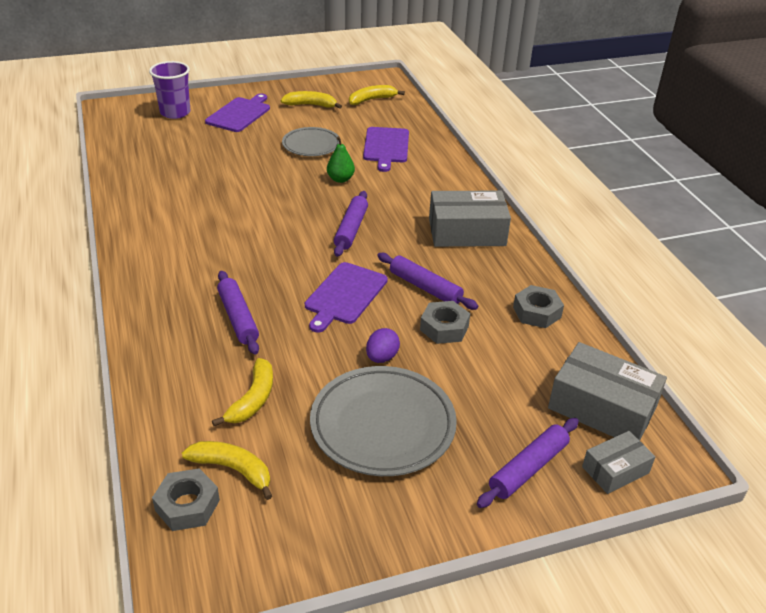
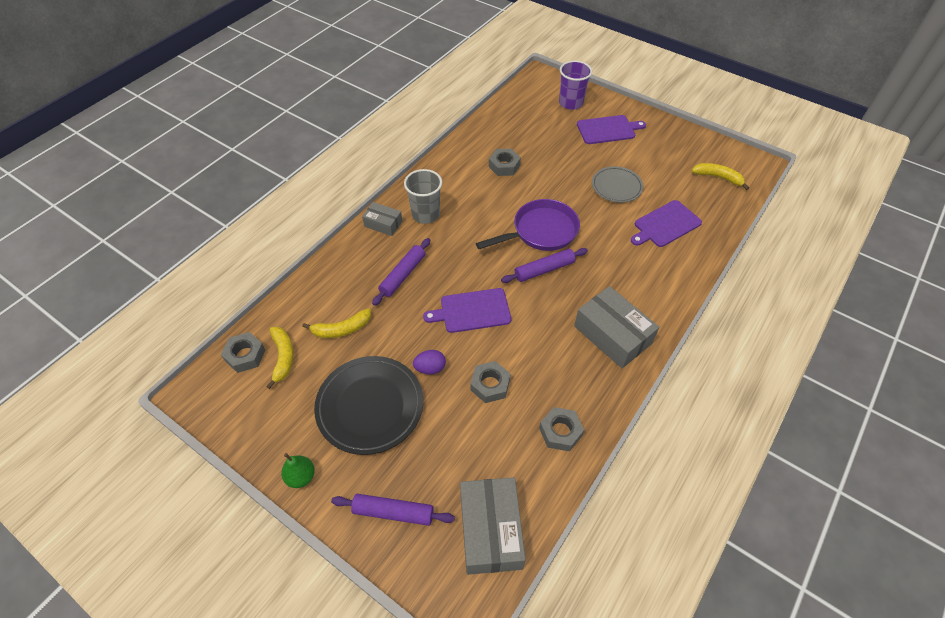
camera: 55 degrees right, 15 degrees up
yellow banana [281,91,342,109] -> none
grey plate [310,366,457,476] -> black plate [314,356,423,455]
green pear [327,136,355,183] -> green pear moved to [281,453,315,488]
purple rolling pin [377,253,478,310] -> none
grey box [582,431,656,494] -> grey box moved to [362,202,402,236]
none -> grey cup [404,169,442,224]
none -> purple pan [476,199,580,251]
none -> grey nut [489,149,521,176]

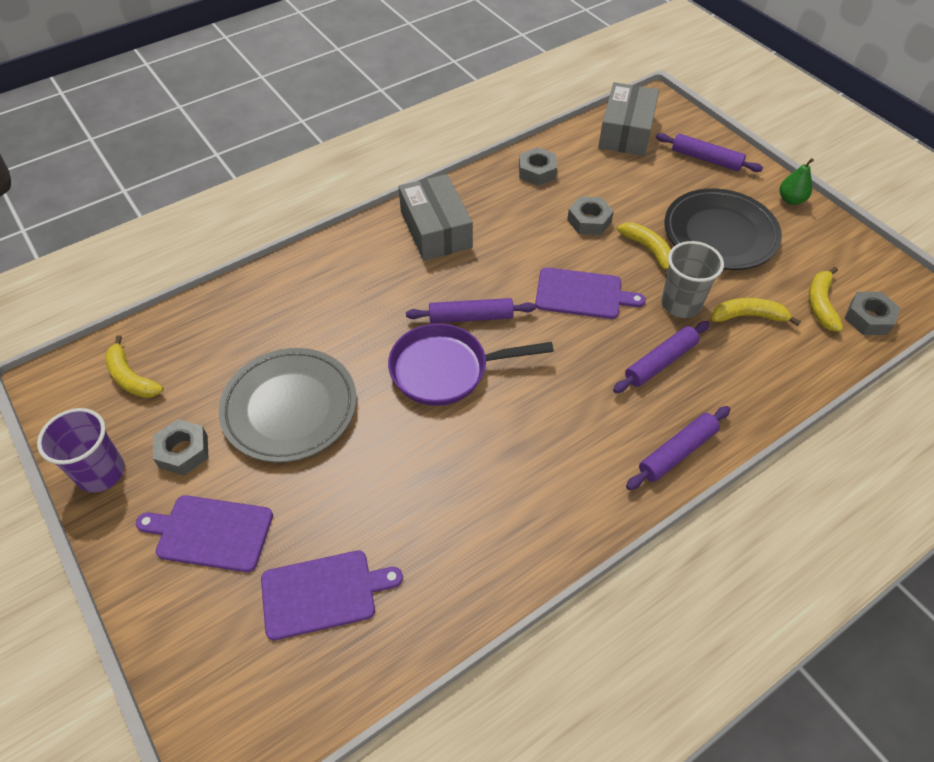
camera: 160 degrees left, 0 degrees up
grey box [362,202,402,236] -> purple rolling pin [626,406,731,490]
grey cup [404,169,442,224] -> grey cup moved to [661,241,724,318]
purple egg [413,350,446,375] -> yellow banana [617,223,671,278]
grey nut [489,149,521,176] -> grey nut moved to [153,419,208,475]
purple cup [559,61,592,110] -> purple cup moved to [37,408,125,493]
grey plate [592,166,644,203] -> grey plate [219,348,357,463], size x1.63
purple cutting board [631,200,702,247] -> purple cutting board moved to [261,550,403,640]

